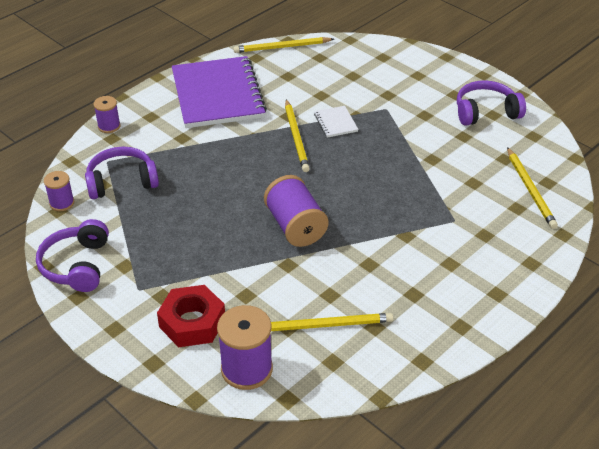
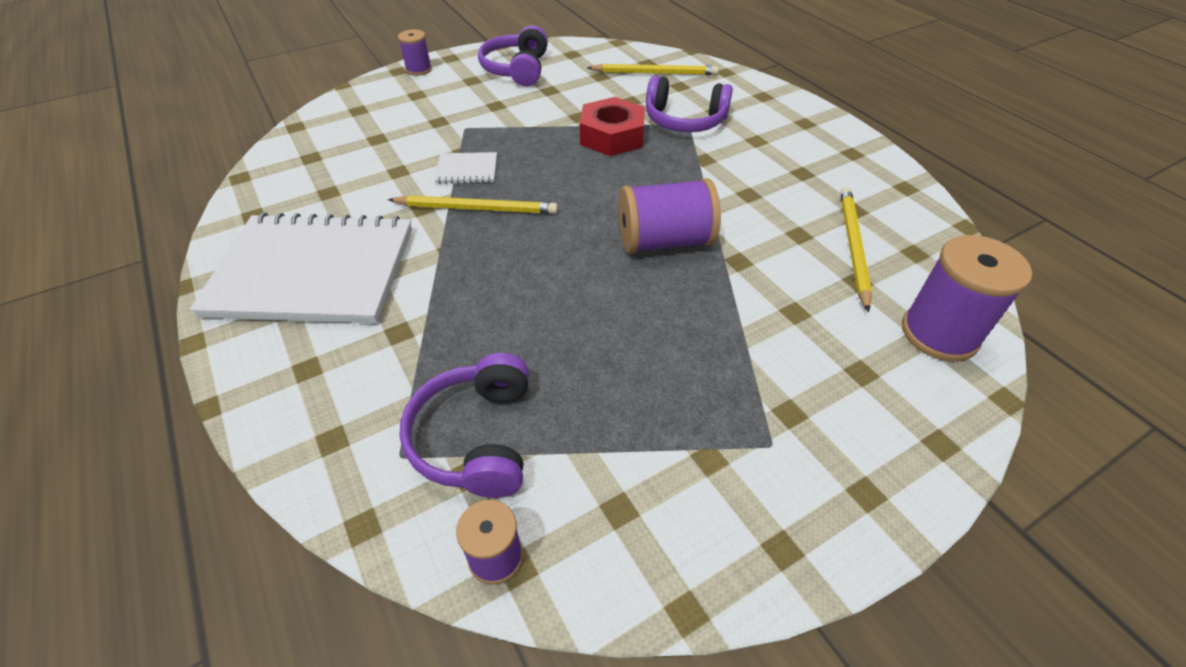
camera: 75 degrees left, 5 degrees up
purple headphones [36,219,109,292] -> purple headphones moved to [646,76,733,132]
purple spool [94,96,120,133] -> purple spool moved to [398,29,432,76]
red nut [157,285,225,347] -> red nut moved to [580,97,645,156]
purple notebook [172,56,267,128] -> white notebook [190,213,412,323]
yellow pencil [233,37,334,53] -> none

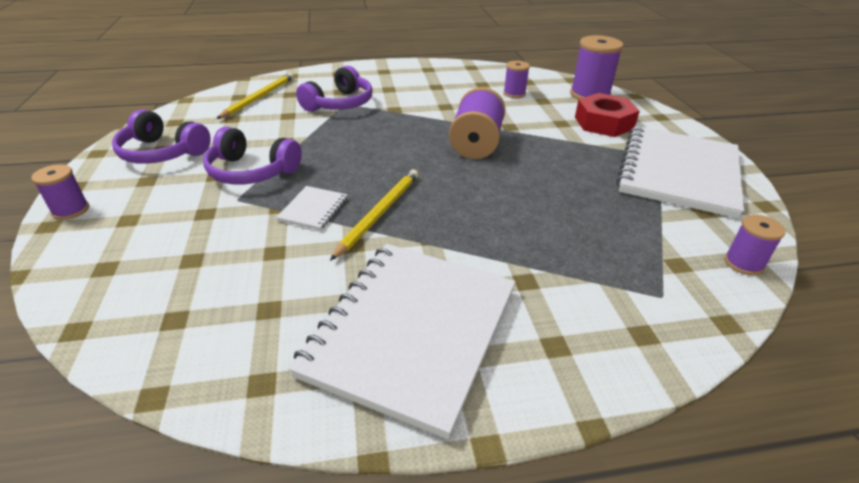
camera: 70 degrees left, 10 degrees down
purple headphones [399,353,529,498] -> purple headphones moved to [203,127,302,185]
red nut [580,97,645,156] -> red nut moved to [575,93,640,137]
yellow pencil [840,187,872,312] -> purple spool [503,61,530,98]
none -> white notebook [617,126,744,218]

